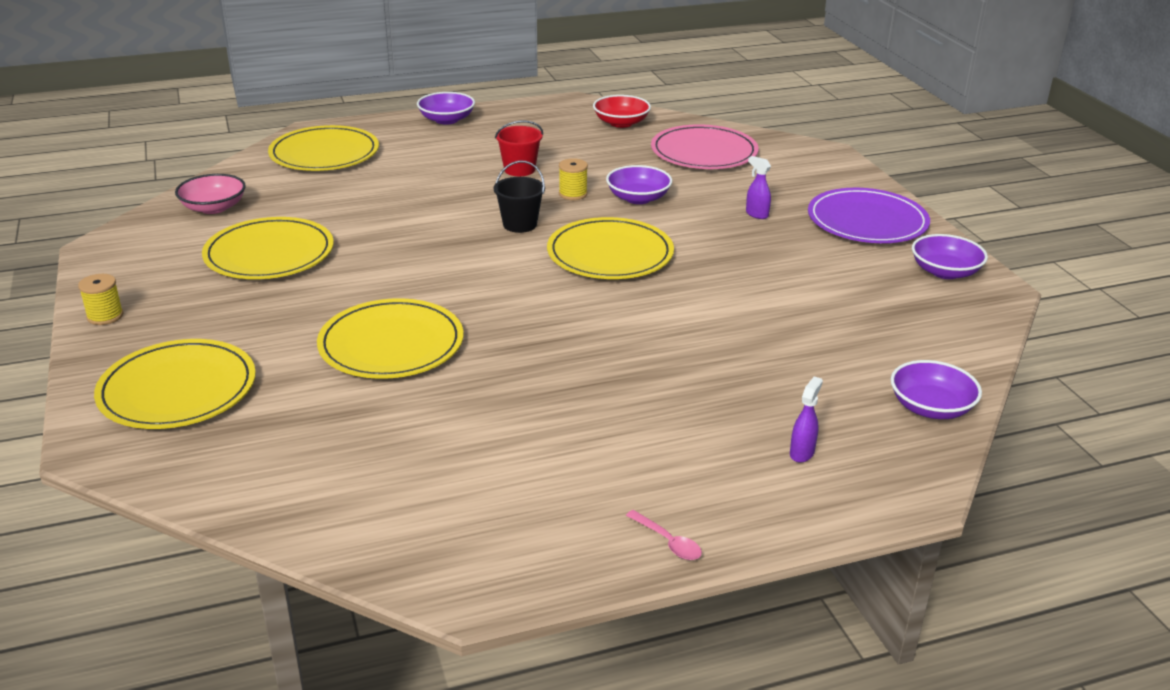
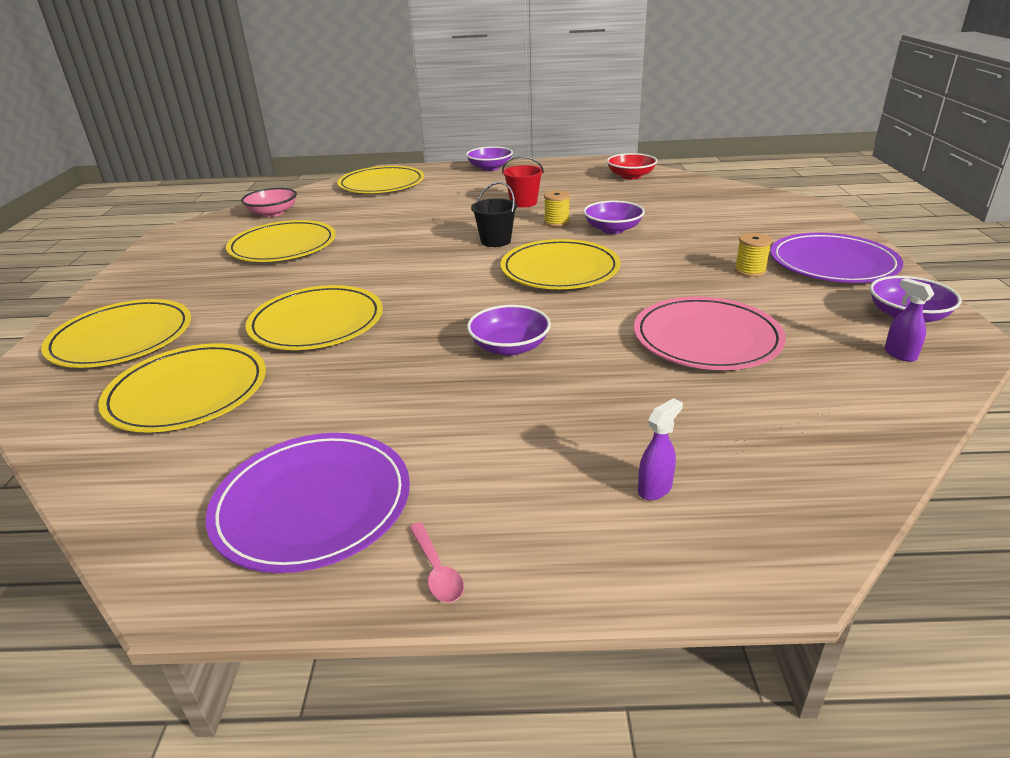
camera: 20 degrees right, 0 degrees up
yellow spool [78,274,123,325] -> yellow spool moved to [734,233,772,277]
pink plate [651,124,759,169] -> pink plate moved to [634,297,786,370]
purple spray bottle [746,156,771,219] -> purple spray bottle moved to [885,278,934,362]
purple bowl [891,360,982,419] -> purple bowl moved to [467,305,551,356]
none -> yellow plate [98,343,266,433]
none -> purple plate [206,433,410,573]

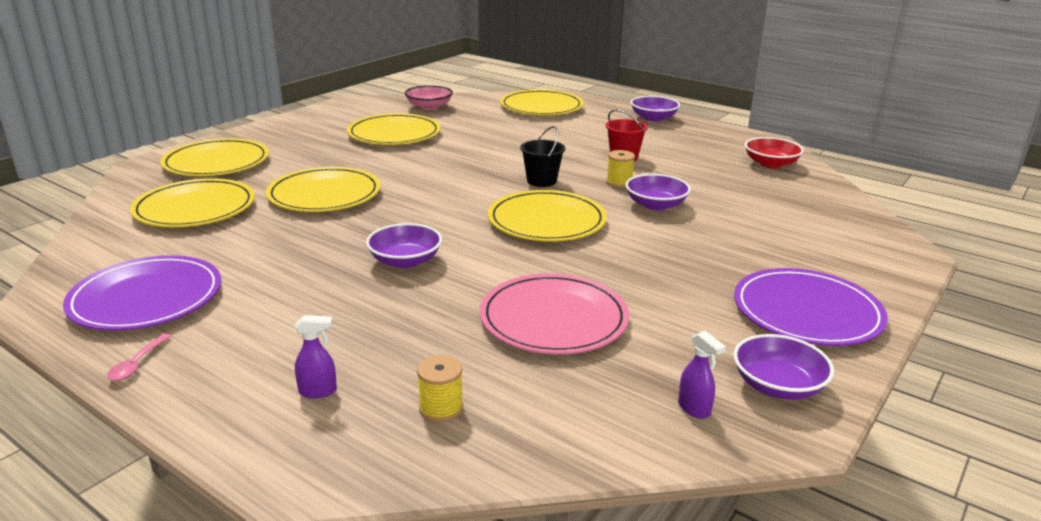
camera: 35 degrees right, 5 degrees down
yellow spool [734,233,772,277] -> yellow spool moved to [417,355,463,422]
purple spray bottle [885,278,934,362] -> purple spray bottle turned 135 degrees clockwise [678,331,726,419]

